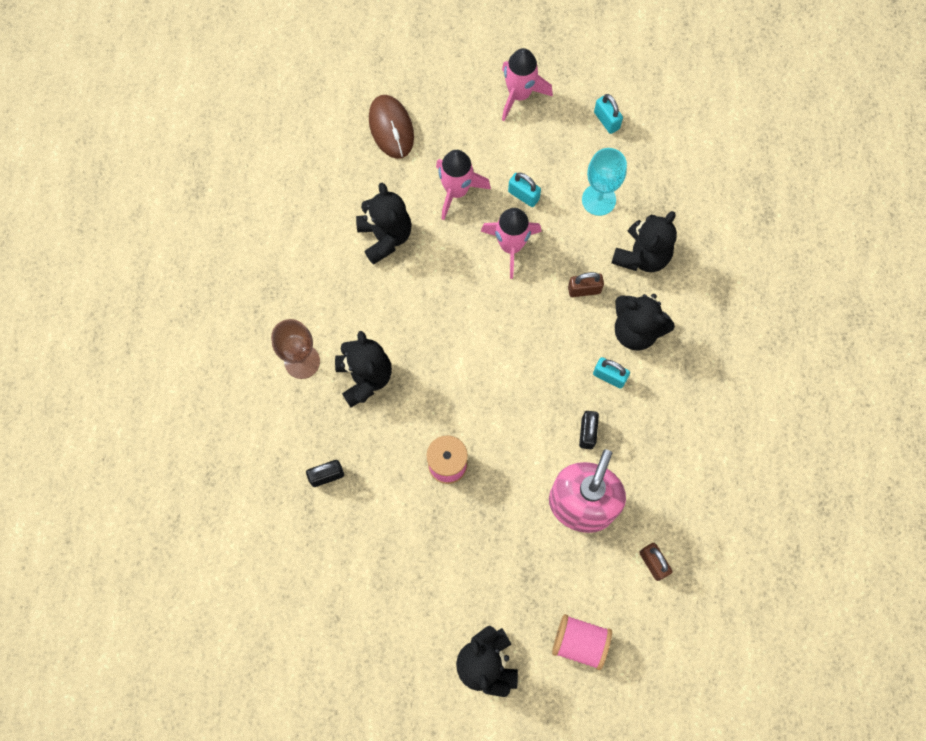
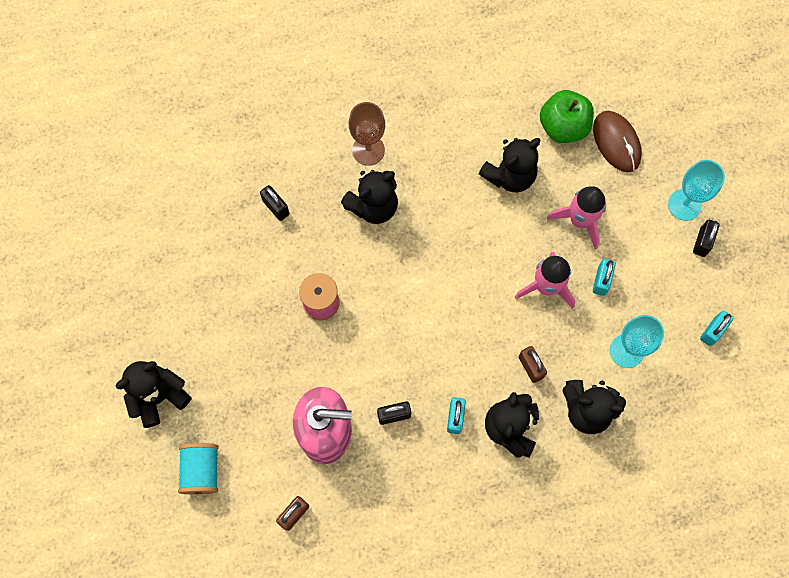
camera: 70 degrees right, 0 degrees up
brown mouse [369,95,414,159] -> brown mouse turned 75 degrees counterclockwise [593,111,642,172]
pink rocket [502,48,553,121] -> black padlock [693,220,719,257]
pink spool [552,614,612,670] -> turquoise spool [178,443,219,494]
none -> green apple [540,90,594,143]
none -> turquoise goblet [668,160,725,221]

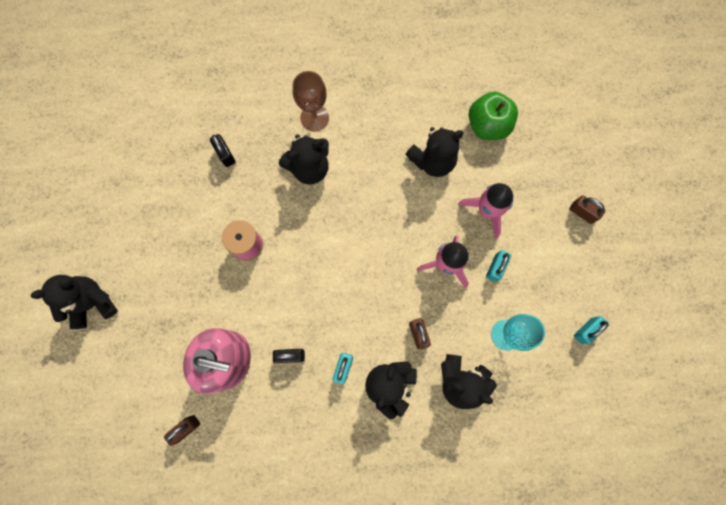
camera: 10 degrees right, 5 degrees up
turquoise spool [178,443,219,494] -> none
brown mouse [593,111,642,172] -> none
turquoise goblet [668,160,725,221] -> brown padlock [570,196,605,224]
black padlock [693,220,719,257] -> none

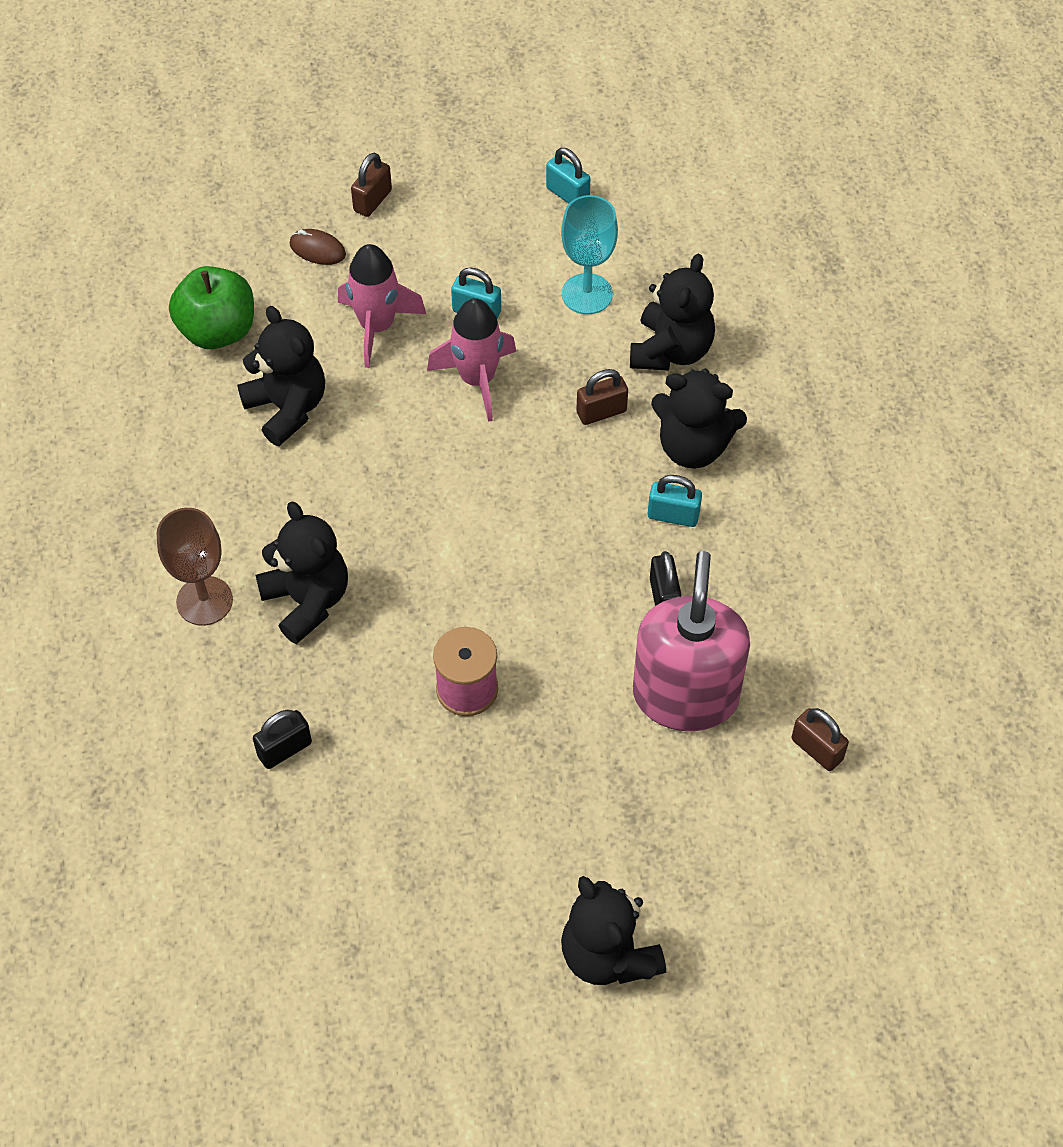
camera: 95 degrees left, 20 degrees down
none -> brown mouse [290,229,346,265]

